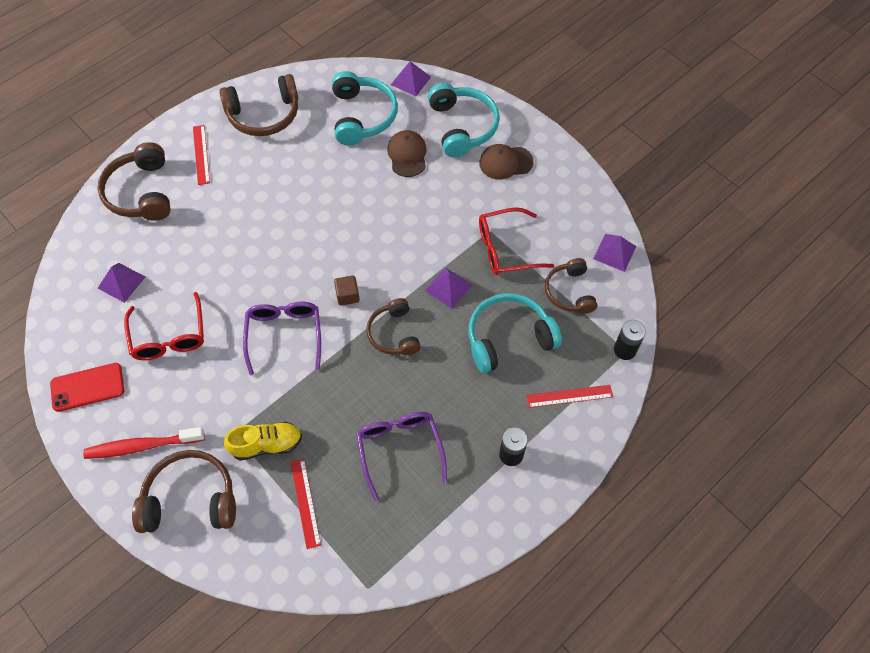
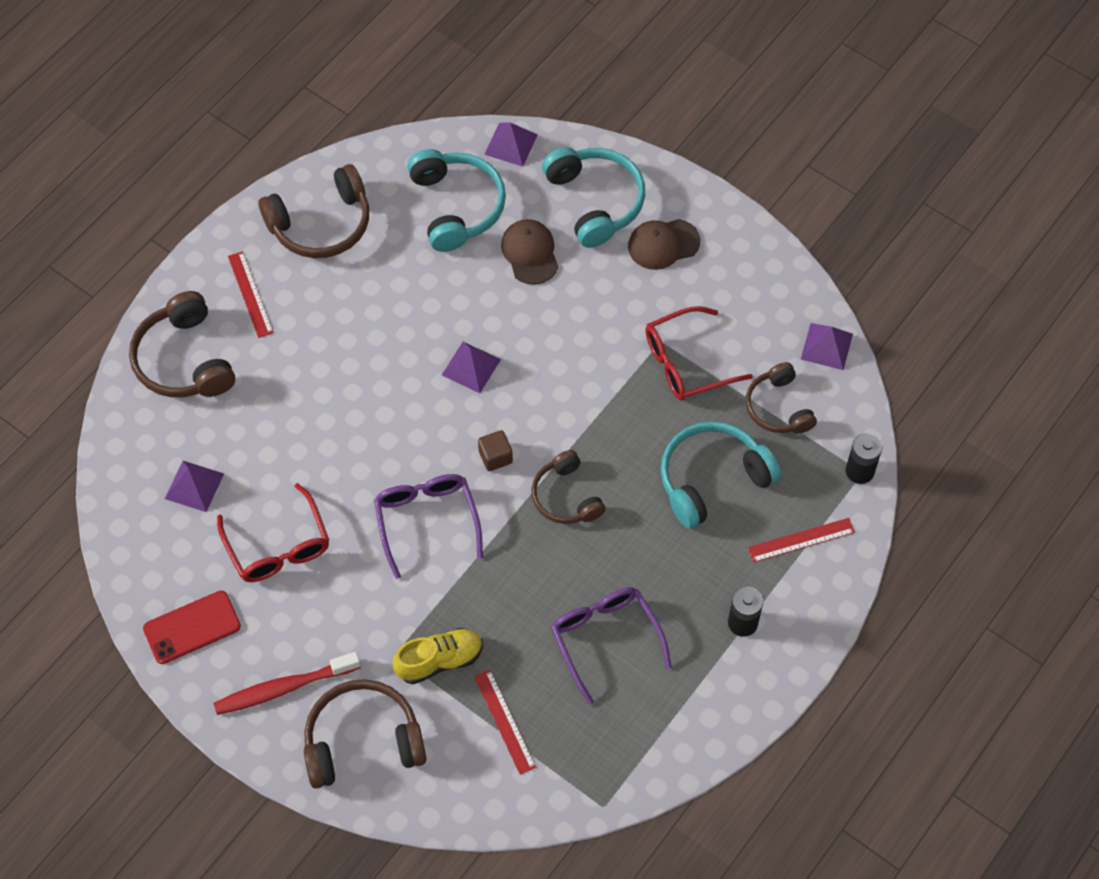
camera: 10 degrees left, 0 degrees up
purple pyramid [425,267,472,309] -> purple pyramid moved to [442,342,501,393]

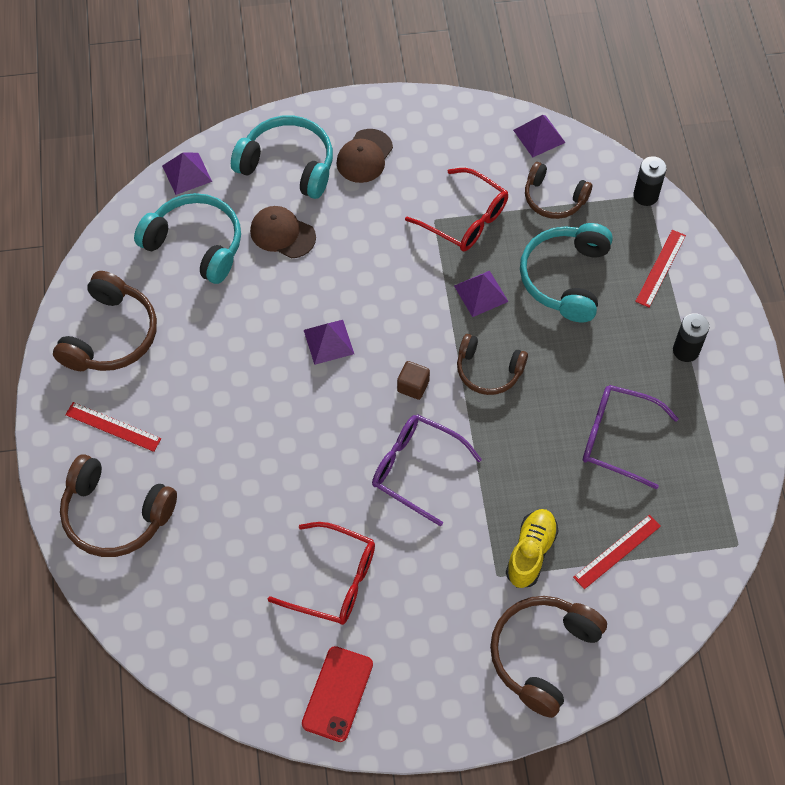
camera: 45 degrees left, 0 degrees up
purple pyramid [165,461,224,512] -> purple pyramid moved to [454,271,509,317]
red toothbrush [213,652,361,715] -> none
red ruler [474,670,536,775] -> red ruler turned 60 degrees counterclockwise [573,515,661,589]
red glasses [645,306,753,400] -> red glasses turned 75 degrees counterclockwise [405,168,508,251]

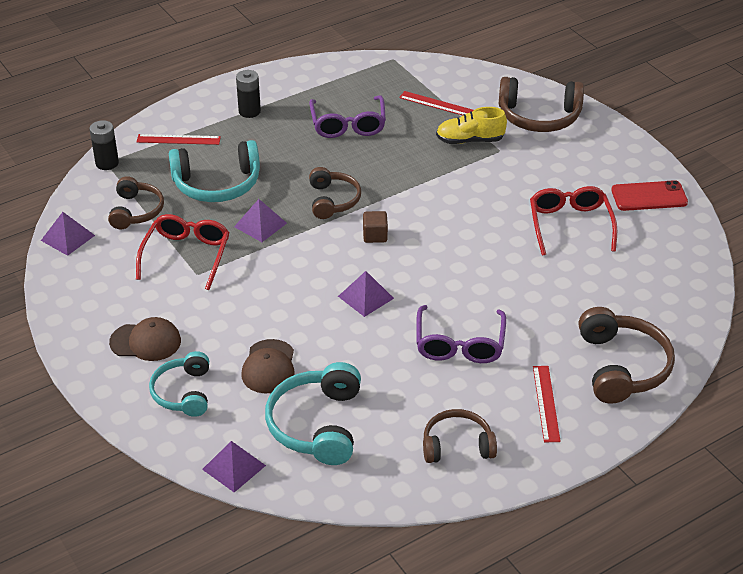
camera: 115 degrees left, 20 degrees down
brown headphones [53,271,157,371] -> brown headphones [423,409,497,463], size x0.66
turquoise headphones [231,115,333,199] -> turquoise headphones [149,351,209,417], size x0.66
purple glasses [372,414,482,526] -> purple glasses moved to [416,305,506,363]

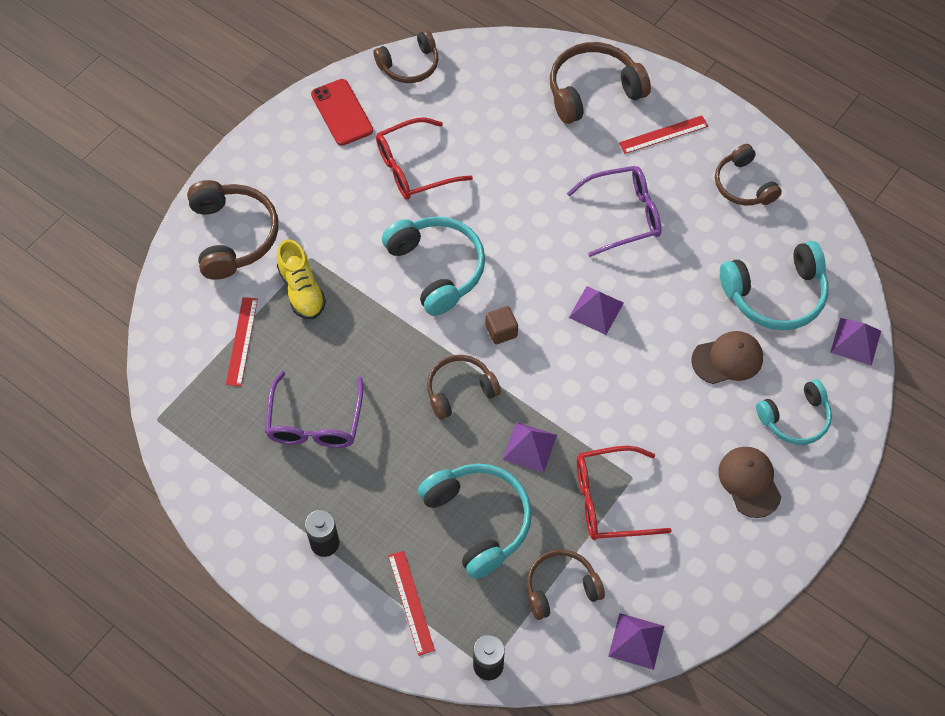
camera: 110 degrees left, 20 degrees up
purple glasses [309,96,386,138] -> purple glasses turned 120 degrees clockwise [265,371,363,448]
none -> brown headphones [374,30,438,83]
none -> turquoise headphones [382,216,485,316]

